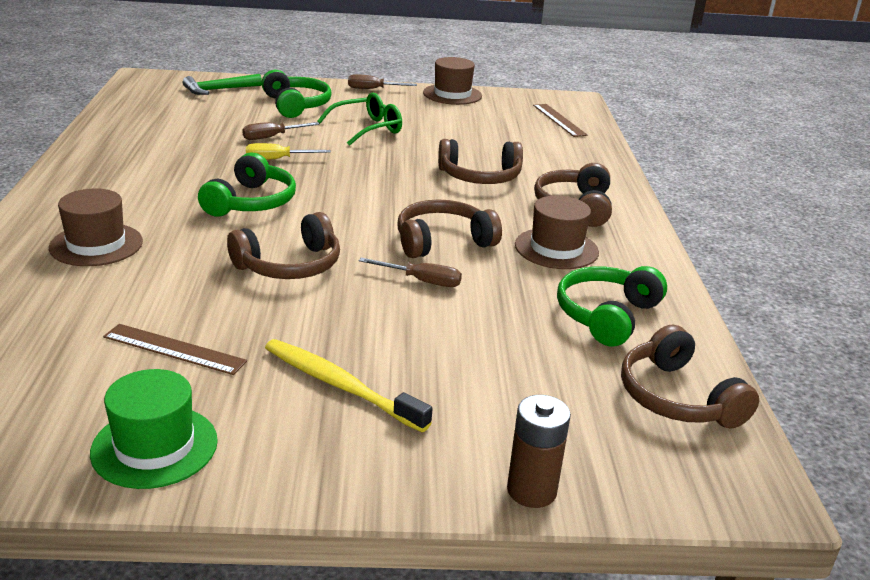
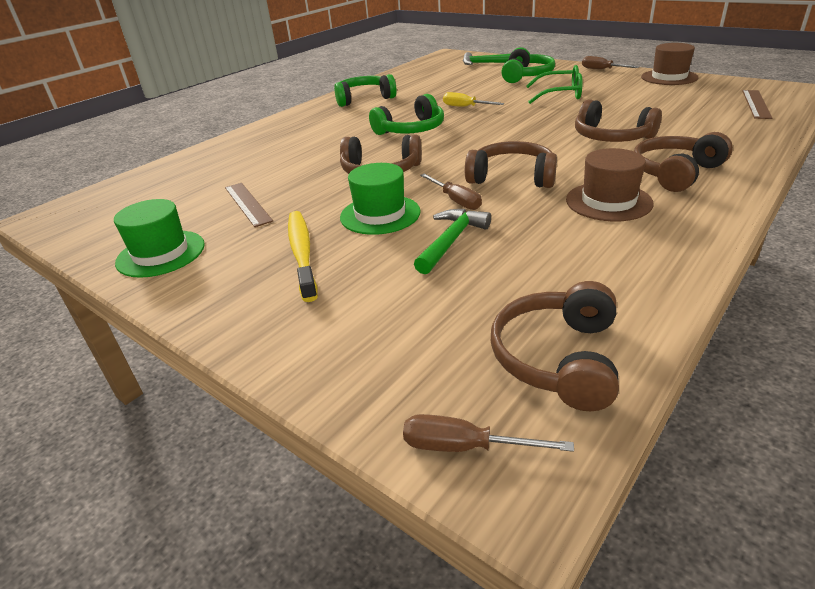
camera: 45 degrees right, 5 degrees up
brown hat [49,188,143,266] -> none
brown screwdriver [242,122,320,140] -> brown screwdriver moved to [403,414,574,452]
brown battery [507,395,571,508] -> none
green headphones [557,266,667,346] -> green headphones moved to [334,74,397,107]
none -> green hat [340,163,421,235]
none -> green hammer [414,209,491,274]

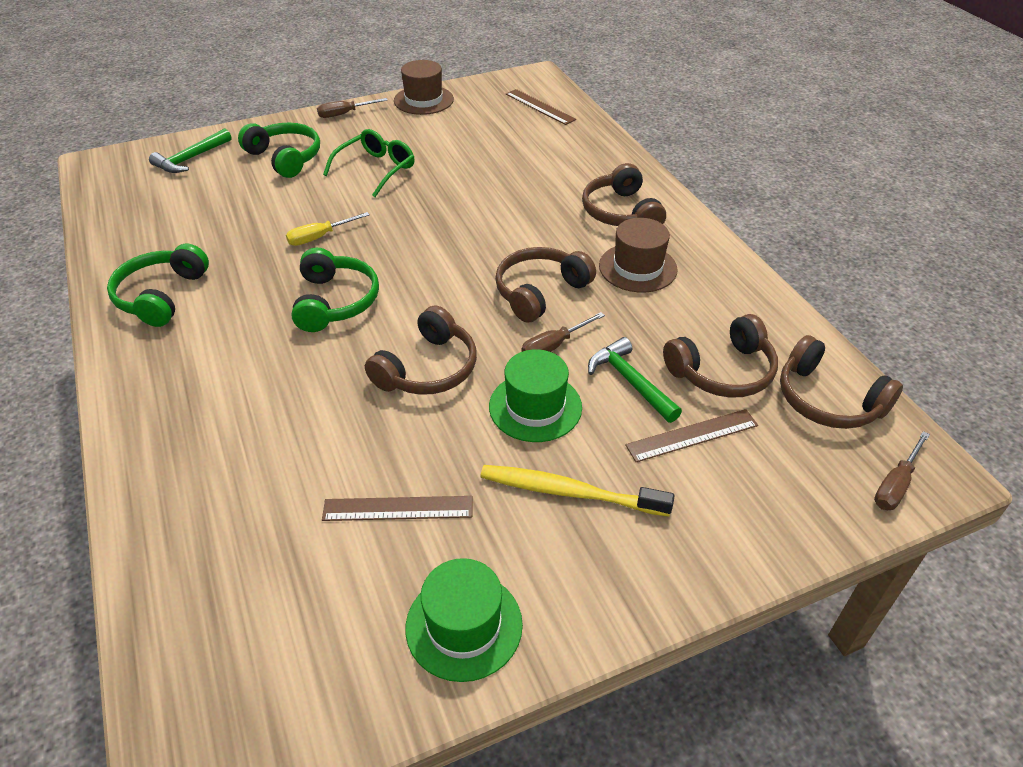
camera: 65 degrees left, 10 degrees up
brown screwdriver [420,173,482,210] -> brown screwdriver turned 150 degrees clockwise [521,312,605,352]
brown headphones [575,99,662,142] -> brown headphones moved to [663,314,778,398]
none -> brown ruler [625,409,758,462]

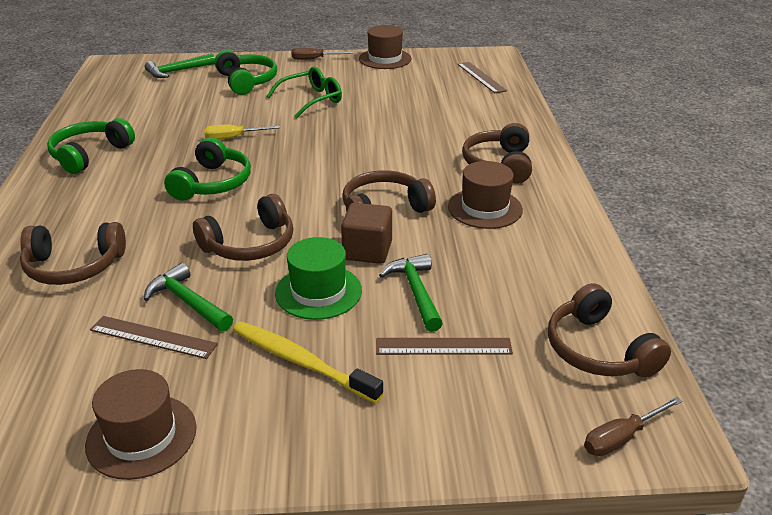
camera: 20 degrees right, 10 degrees down
green hat [406,558,523,682] -> brown hat [85,369,196,480]
brown screwdriver [521,312,605,352] -> brown cube [341,203,392,264]
brown headphones [663,314,778,398] -> brown headphones moved to [20,222,126,285]
none -> green hammer [144,263,233,331]

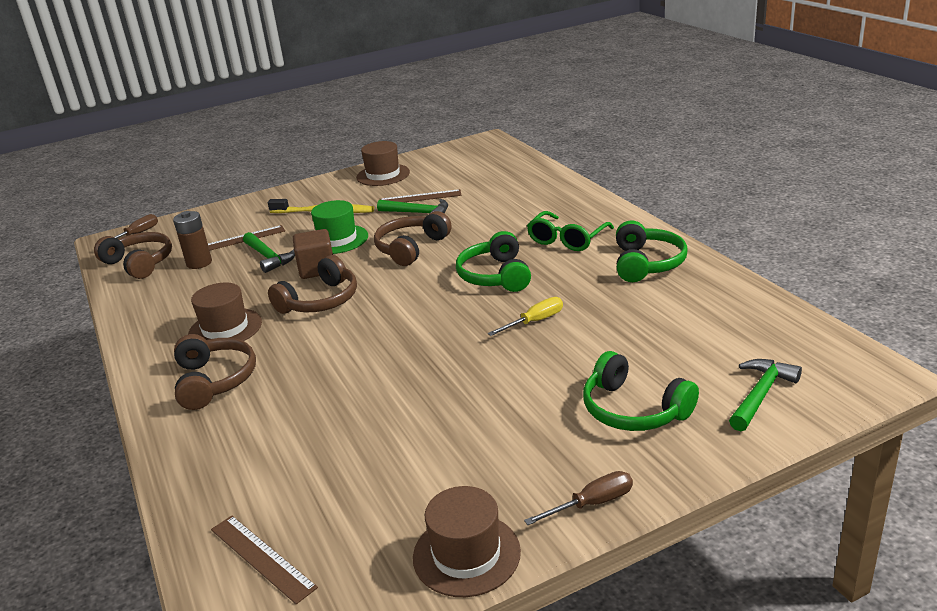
camera: 160 degrees right, 5 degrees down
brown headphones [20,222,126,285] -> none
green glasses [267,67,342,119] -> green glasses moved to [527,211,614,251]
none -> brown battery [173,211,212,269]

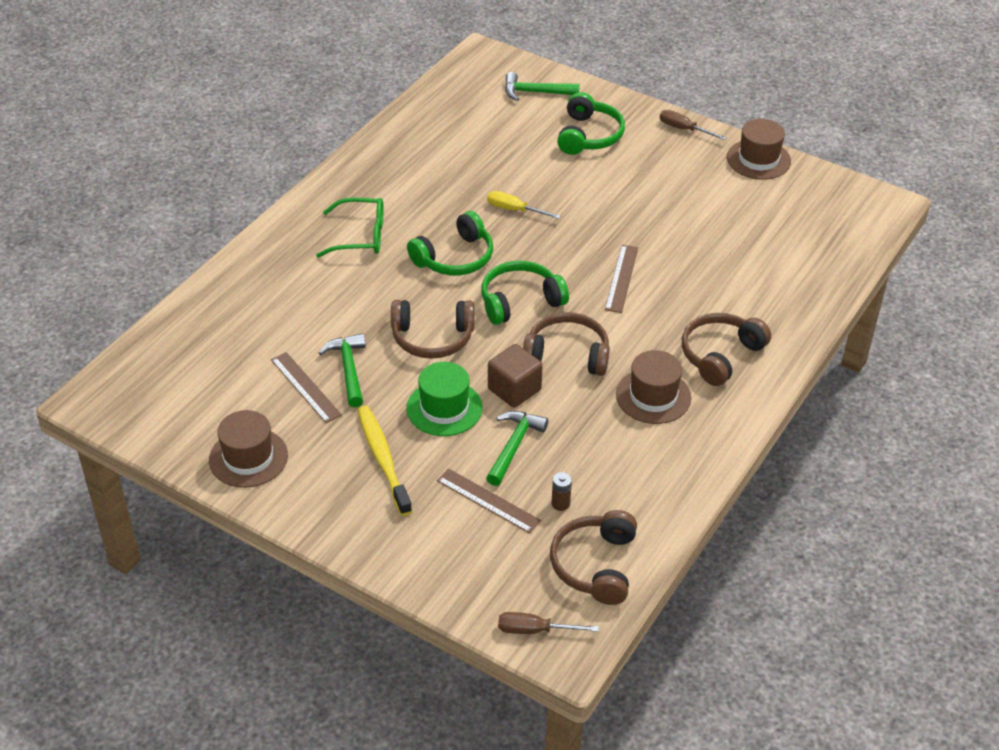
camera: 125 degrees left, 15 degrees up
brown battery [173,211,212,269] -> brown battery [551,472,572,511], size x0.58
brown ruler [211,515,318,604] -> brown ruler moved to [605,245,638,313]
green headphones [616,220,688,282] -> green headphones moved to [481,261,569,325]

